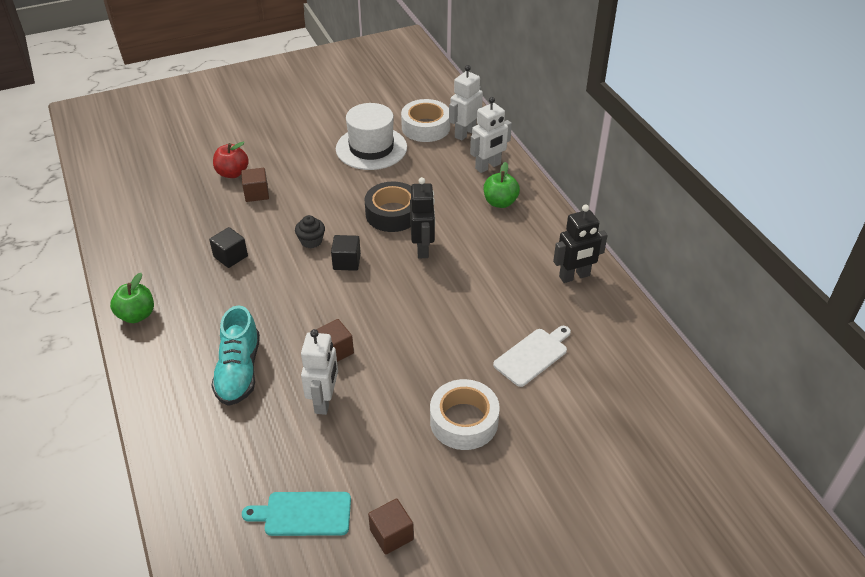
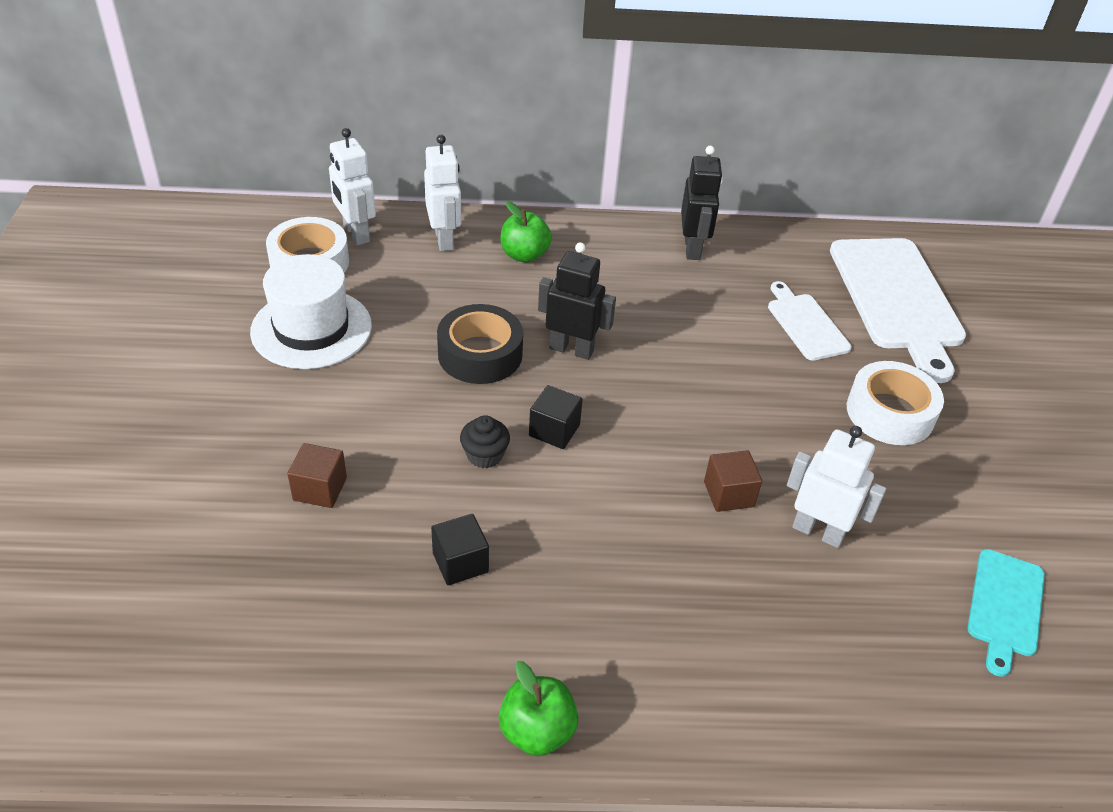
camera: 70 degrees left, 0 degrees up
turquoise shoe [211,305,260,406] -> none
red apple [213,142,249,178] -> none
brown cube [368,498,414,555] -> none
none -> white cutting board [830,238,966,383]

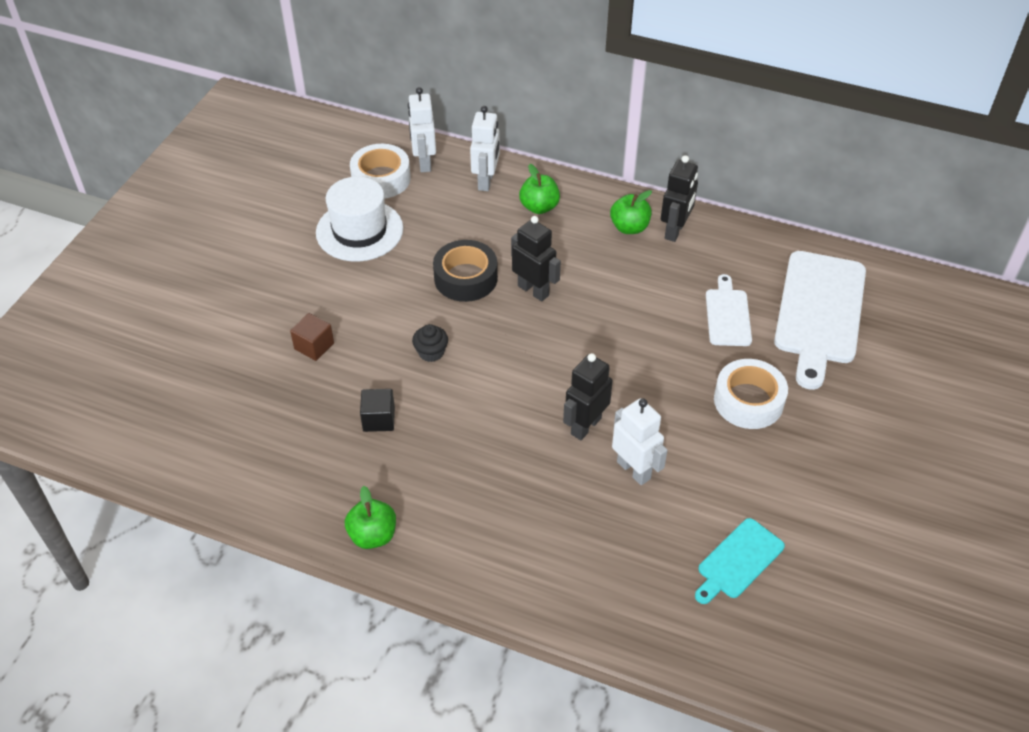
camera: 25 degrees right, 5 degrees up
black cube [529,385,583,449] -> none
brown cube [704,450,762,512] -> black robot [563,353,613,440]
none -> green apple [610,190,652,234]

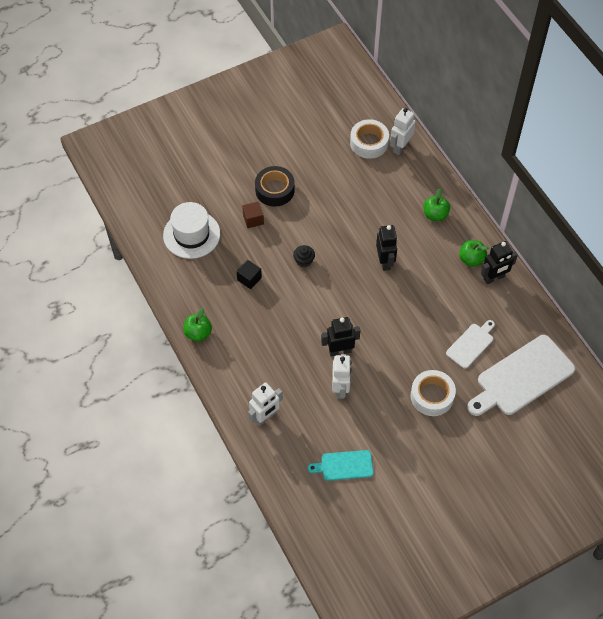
camera: 40 degrees right, 10 degrees up
white hat [316,177,403,262] -> white hat moved to [163,202,220,259]
black tape [433,240,498,302] -> black tape moved to [255,166,295,207]
white robot [470,106,500,191] -> white robot moved to [248,383,283,426]

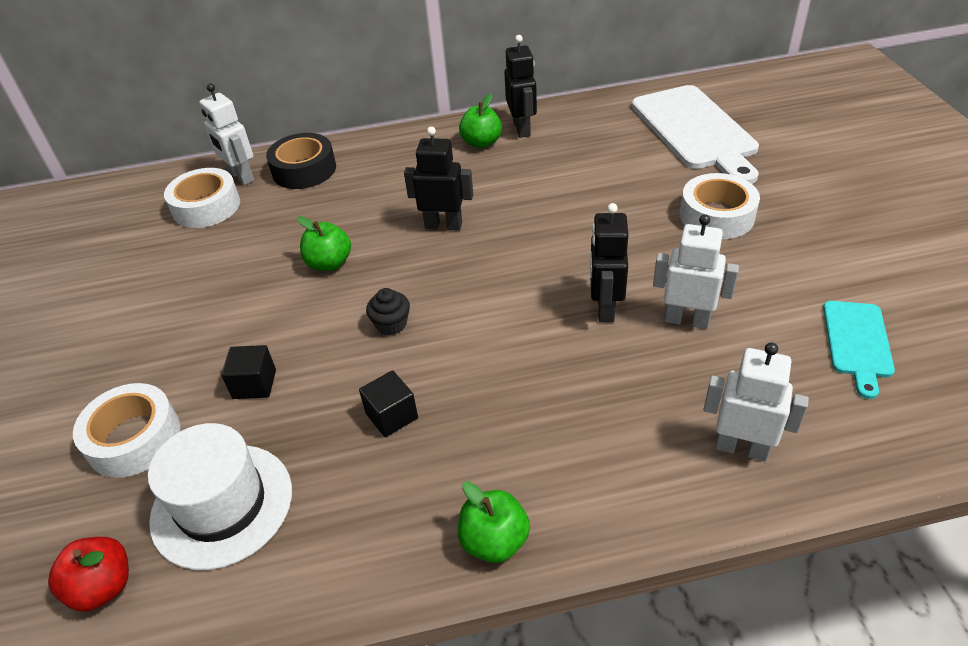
camera: 70 degrees left, 15 degrees down
brown cube [242,202,264,228] -> black cube [221,345,276,399]
white robot [248,383,283,426] -> white robot turned 45 degrees counterclockwise [704,342,809,462]
black tape [255,166,295,207] -> black tape moved to [266,133,336,189]
green apple [423,188,450,221] -> green apple moved to [297,216,351,271]
white cutting board [446,320,495,369] -> none
none -> red apple [48,537,129,612]
none -> white tape [73,383,180,478]

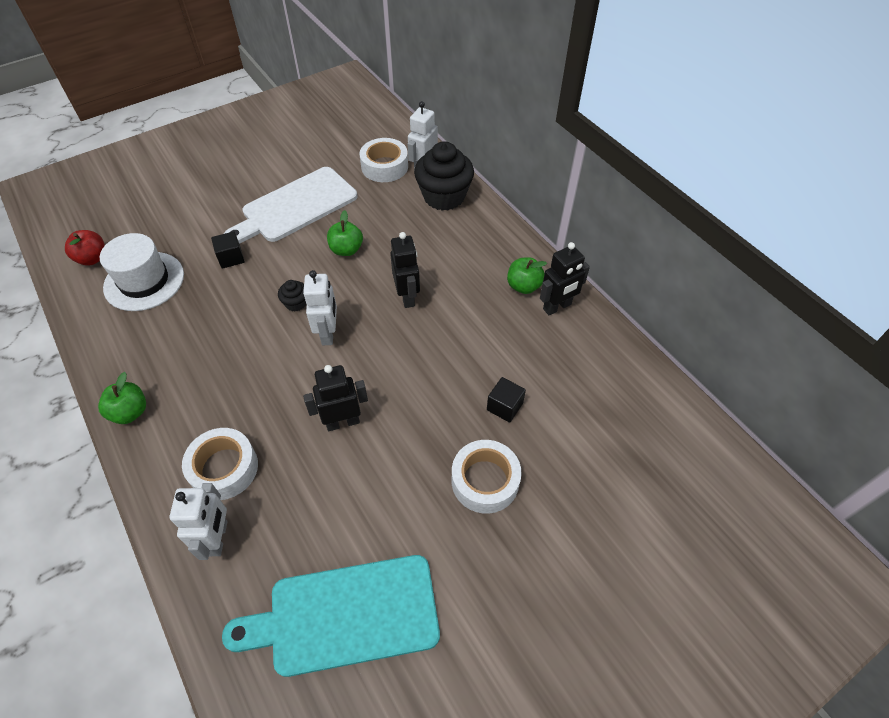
camera: 65 degrees right, 10 degrees up
white tape [73,383,180,478] -> white tape moved to [182,428,258,500]
black tape [266,133,336,189] -> black cupcake [414,141,474,211]
black cube [359,370,418,437] -> black cube moved to [487,377,526,423]
white cutting board [632,85,759,184] -> white cutting board moved to [224,167,357,244]
white robot [653,214,739,329] -> white robot moved to [303,270,337,345]
turquoise cutting board [823,301,895,399] -> turquoise cutting board [222,555,440,677], size x1.89

